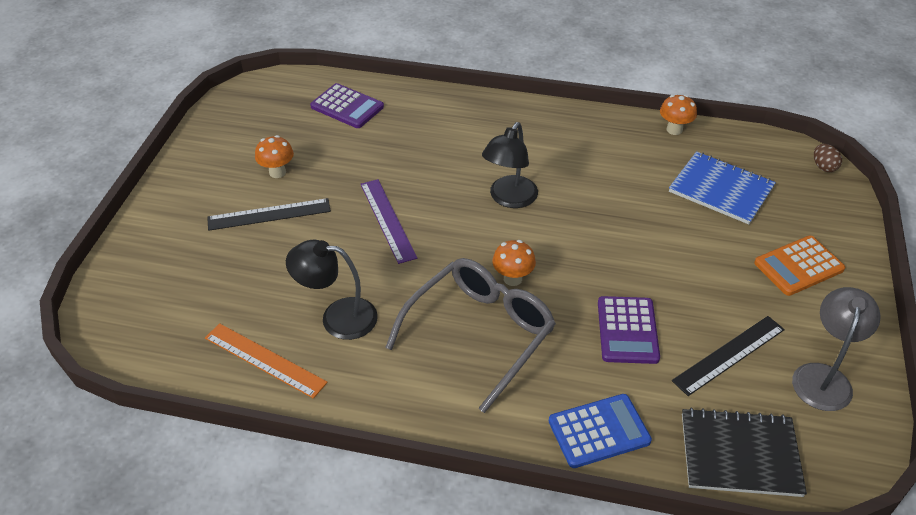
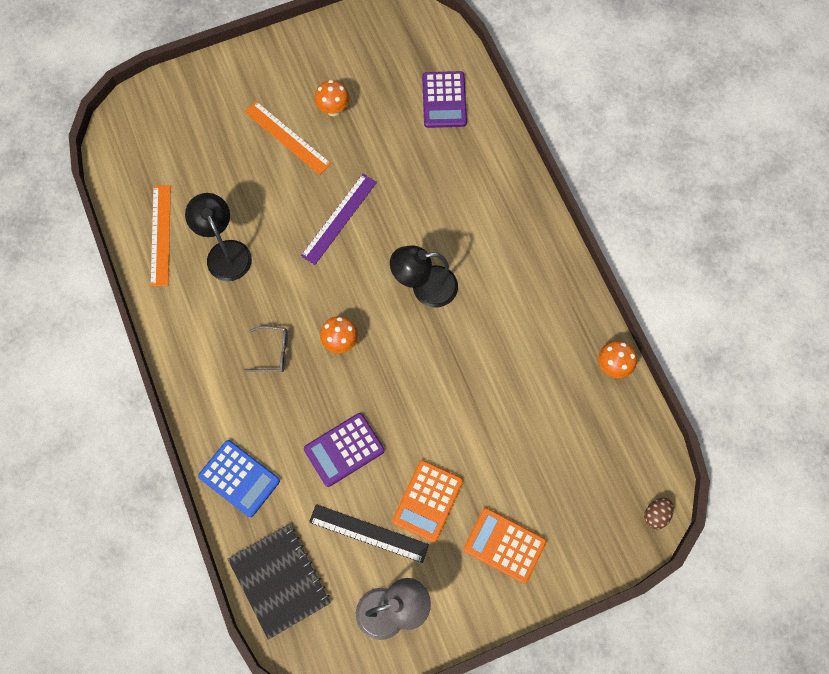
camera: 55 degrees right, 25 degrees up
black ruler [207,198,331,231] -> orange ruler [244,101,331,175]
grey glasses [385,258,556,413] -> grey glasses [244,326,288,372], size x0.42
blue notebook [669,151,776,224] -> none
none -> orange calculator [393,460,463,542]

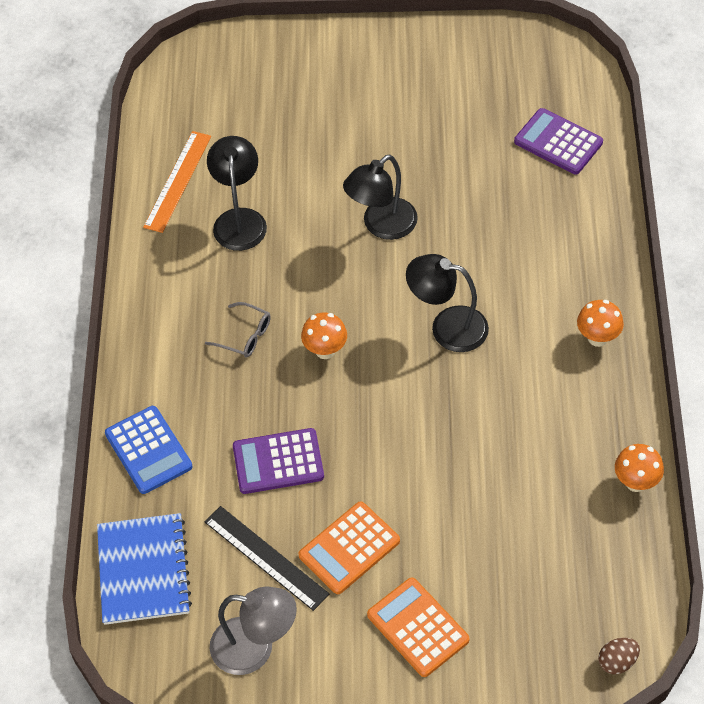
camera: 25 degrees right, 15 degrees down
black notebook [228,524,331,640] -> blue notebook [97,513,192,625]
orange ruler [244,101,331,175] -> none
purple ruler [301,174,377,265] -> black lamp [343,155,418,240]
orange mushroom [314,80,349,116] -> orange mushroom moved to [577,300,624,347]
purple calculator [422,71,467,128] -> purple calculator turned 105 degrees clockwise [514,108,603,175]

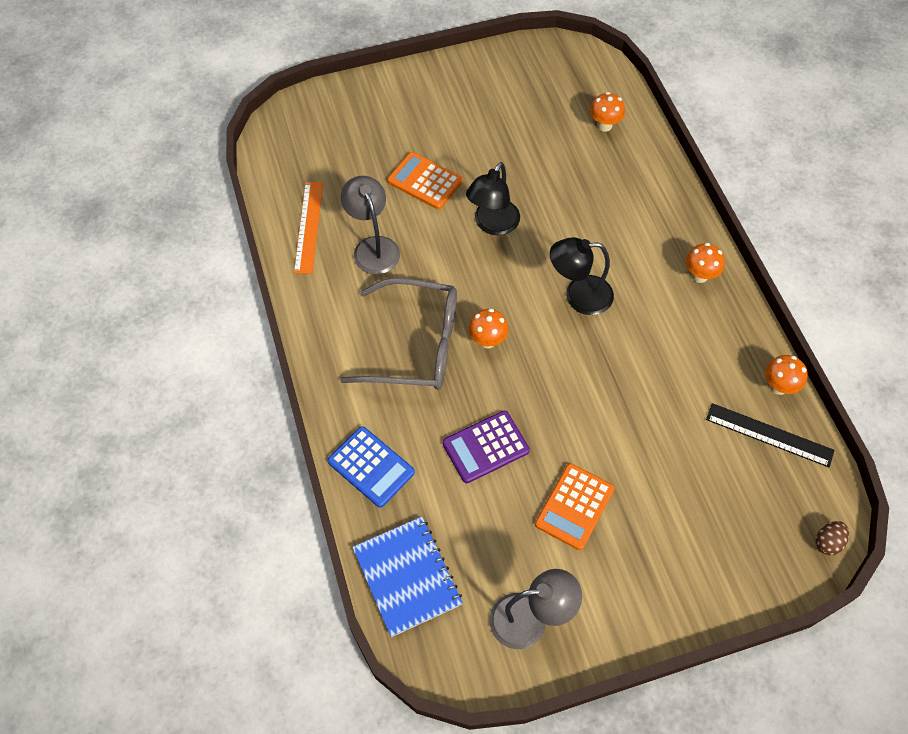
camera: 20 degrees left, 5 degrees up
black ruler [204,506,329,611] -> black ruler moved to [706,403,835,467]
grey glasses [205,302,271,358] -> grey glasses [340,278,457,390], size x2.37
black lamp [207,136,267,251] -> grey lamp [341,176,400,274]
orange calculator [367,578,470,677] -> orange calculator moved to [387,152,462,209]
purple calculator [514,108,603,175] -> orange mushroom [590,92,625,132]

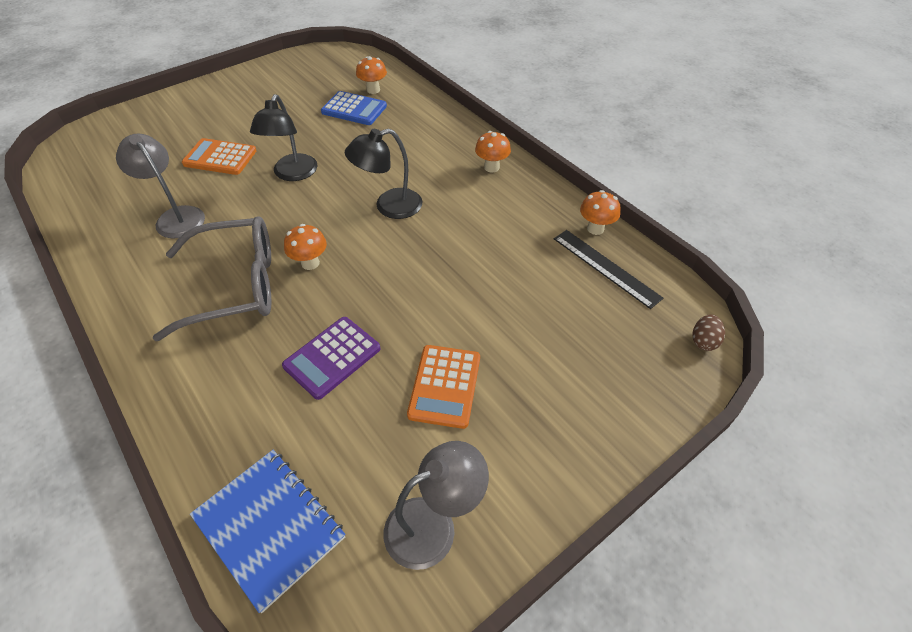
camera: 20 degrees left, 10 degrees down
orange ruler [294,182,323,274] -> none
blue calculator [328,426,415,508] -> blue calculator moved to [321,91,387,125]
black ruler [706,403,835,467] -> black ruler turned 45 degrees clockwise [554,230,663,309]

